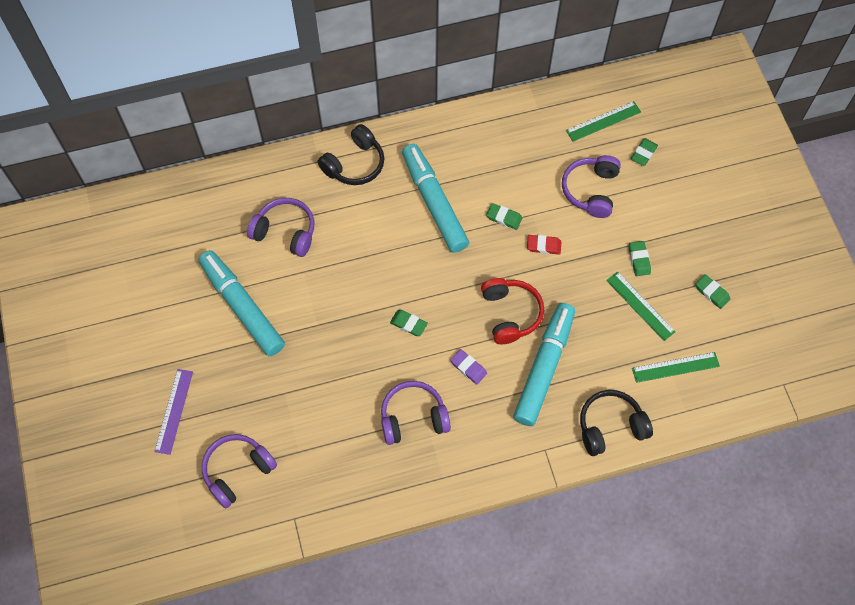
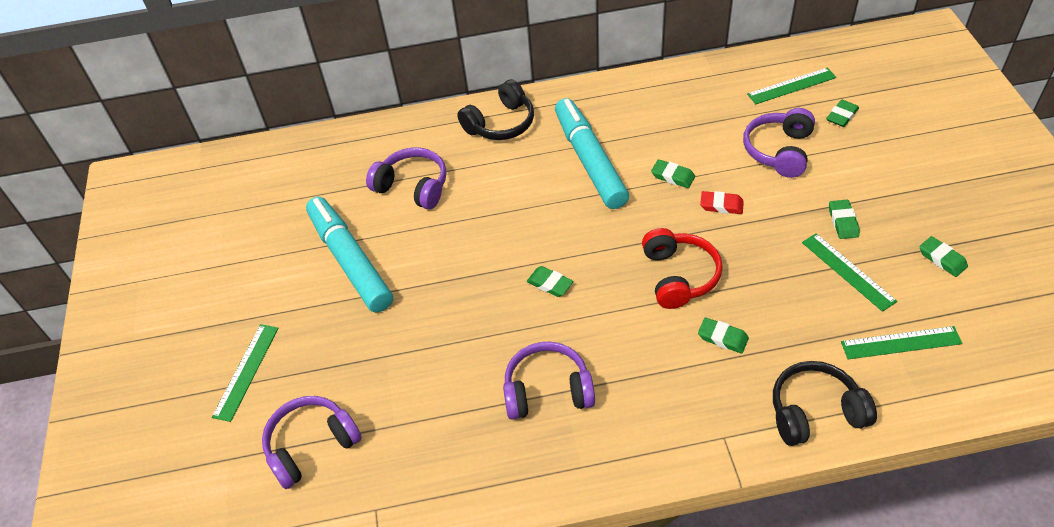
camera: 10 degrees right, 15 degrees down
purple ruler [154,369,193,455] -> green ruler [212,324,278,422]
purple eraser [450,349,487,384] -> none
turquoise marker [513,303,575,426] -> green eraser [698,317,749,353]

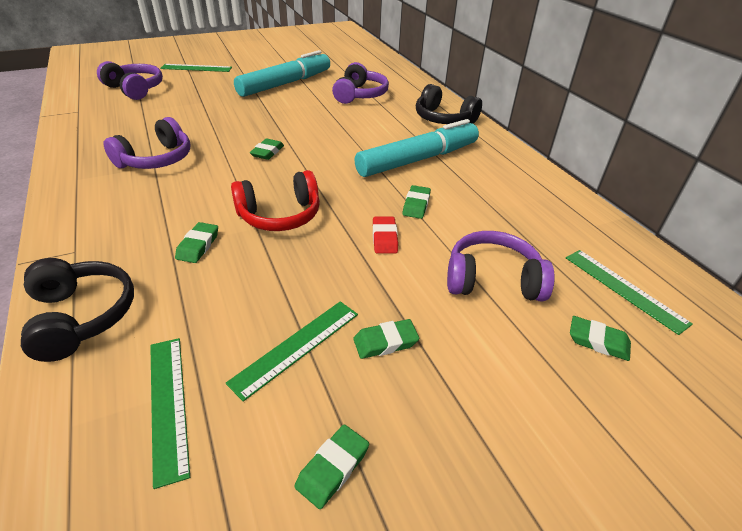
camera: 70 degrees right, 10 degrees down
purple headphones [503,342,595,420] -> purple headphones turned 60 degrees clockwise [103,117,190,169]

